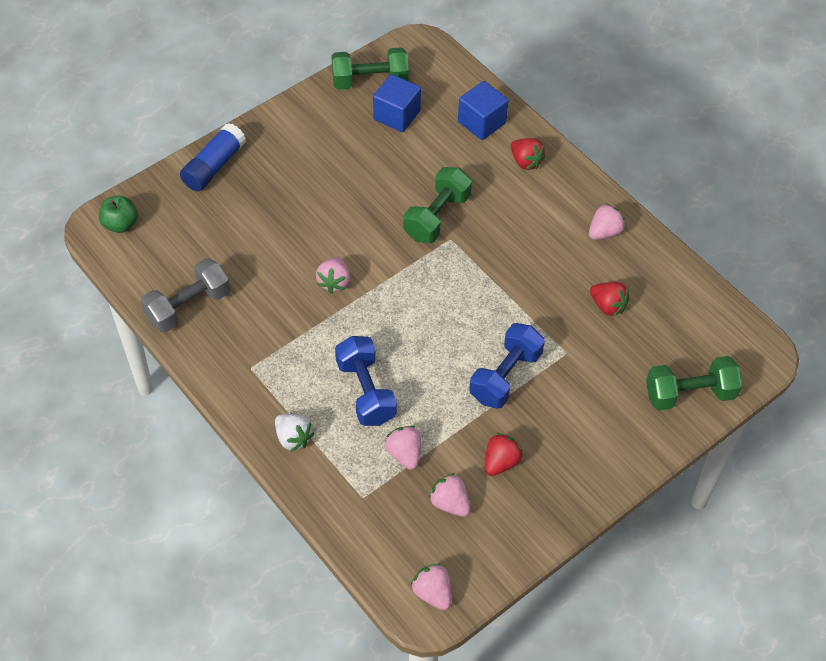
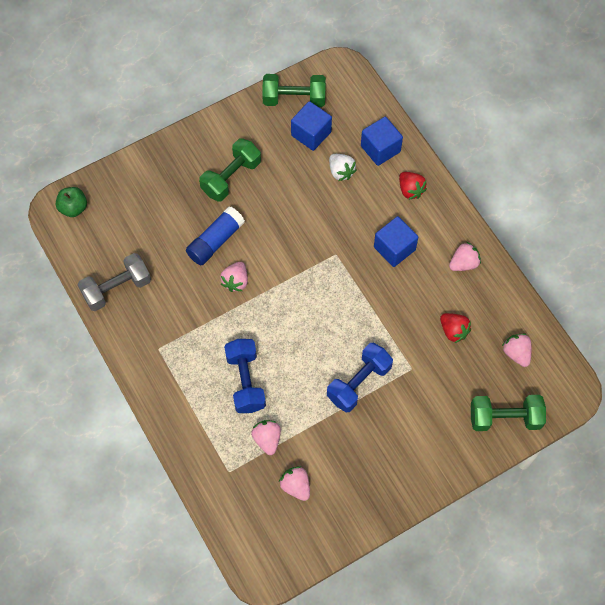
camera: 10 degrees right, 10 degrees up
blue glue stick [180,123,246,191] -> blue glue stick moved to [186,206,245,265]
white strawberry [275,414,314,452] -> white strawberry moved to [329,154,357,181]
green dumbbell [404,167,472,243] -> green dumbbell moved to [199,138,261,202]
pink strawberry [411,563,451,610] -> pink strawberry moved to [502,334,532,367]
red strawberry [485,433,523,476] -> none
none -> blue cube [374,216,418,267]

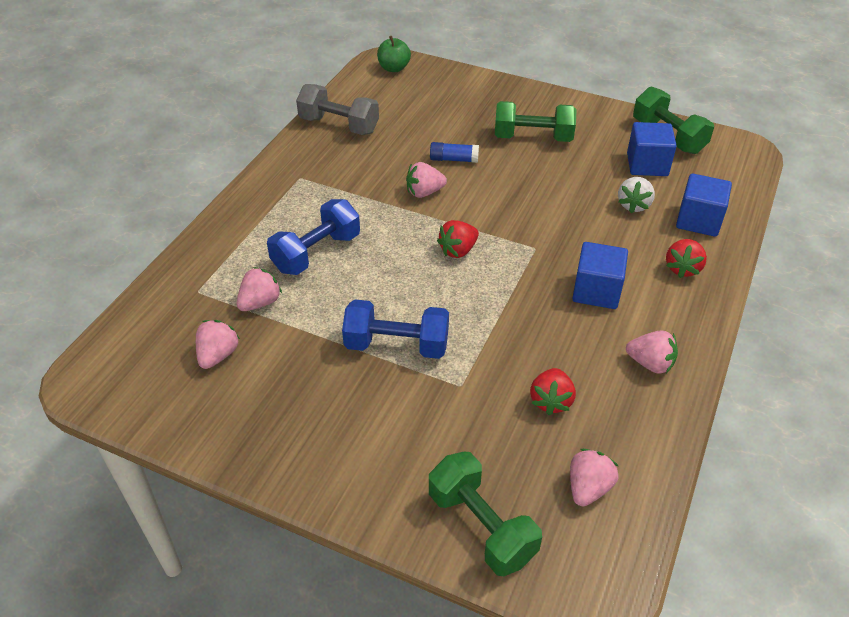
camera: 55 degrees right, 20 degrees down
blue glue stick [186,206,245,265] -> blue glue stick [430,142,479,163], size x0.62
none -> red strawberry [437,220,479,258]

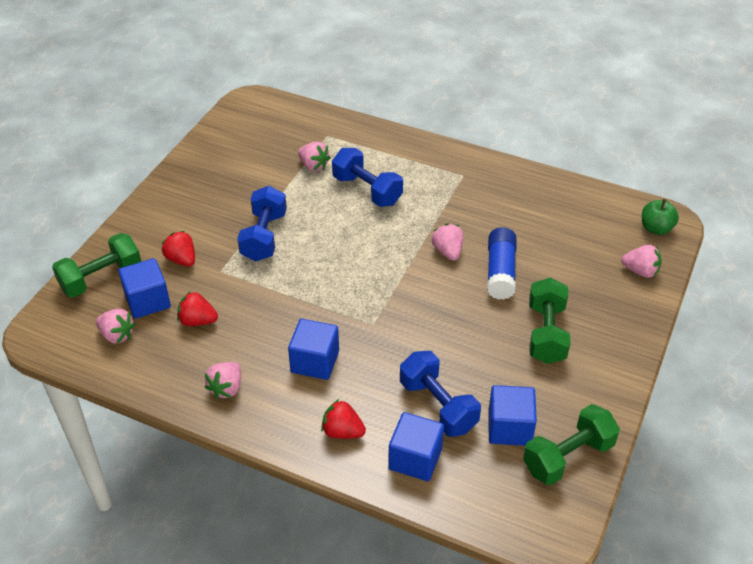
camera: 90 degrees right, 0 degrees up
pink strawberry [196,320,240,369] -> pink strawberry moved to [621,245,662,278]
grey dumbbell [296,84,379,135] -> none
blue glue stick [430,142,479,163] -> blue glue stick [487,227,516,300], size x1.61
red strawberry [437,220,479,258] -> red strawberry moved to [162,231,195,266]
white strawberry [618,177,655,213] -> blue dumbbell [400,351,481,437]
none -> blue cube [118,258,171,319]

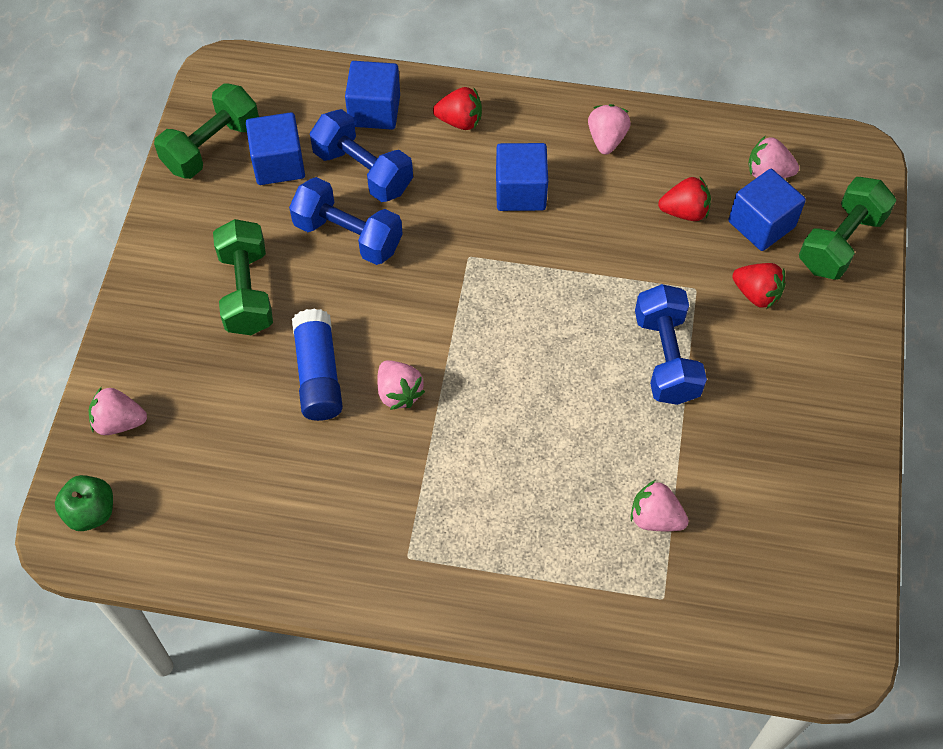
camera: 165 degrees right, 15 degrees up
blue dumbbell [332,148,403,207] -> blue dumbbell moved to [289,177,403,265]

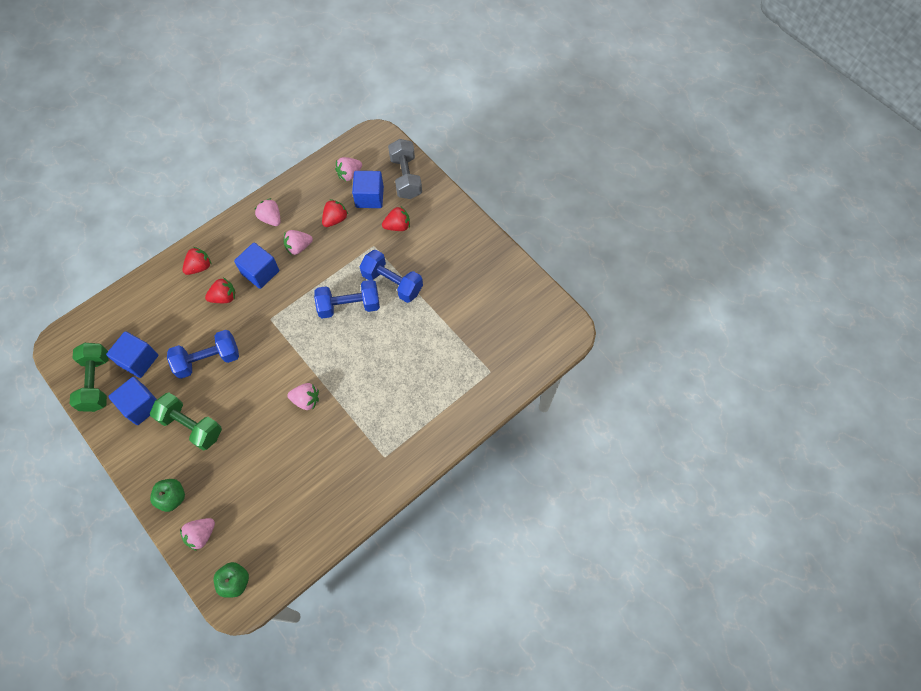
camera: 50 degrees left, 5 degrees up
blue glue stick [292,309,343,421] -> none
blue dumbbell [310,109,413,202] -> blue dumbbell moved to [314,280,380,318]
blue cube [345,61,400,130] -> blue cube moved to [108,377,157,425]
pink strawberry [630,480,689,531] -> pink strawberry moved to [284,230,313,255]
green dumbbell [799,177,896,280] -> grey dumbbell [388,139,422,199]
none -> green apple [150,479,185,512]
none -> red strawberry [205,278,235,303]

